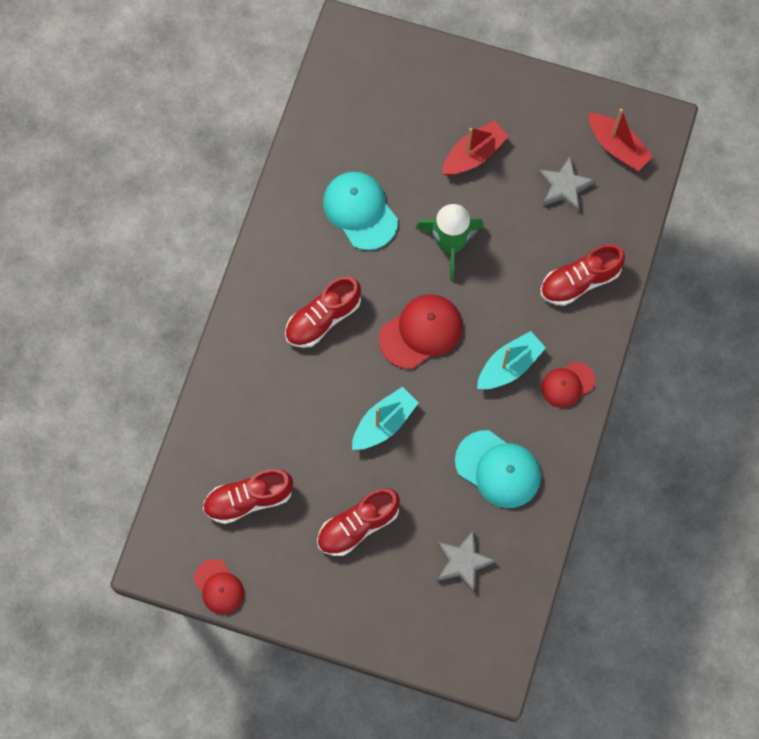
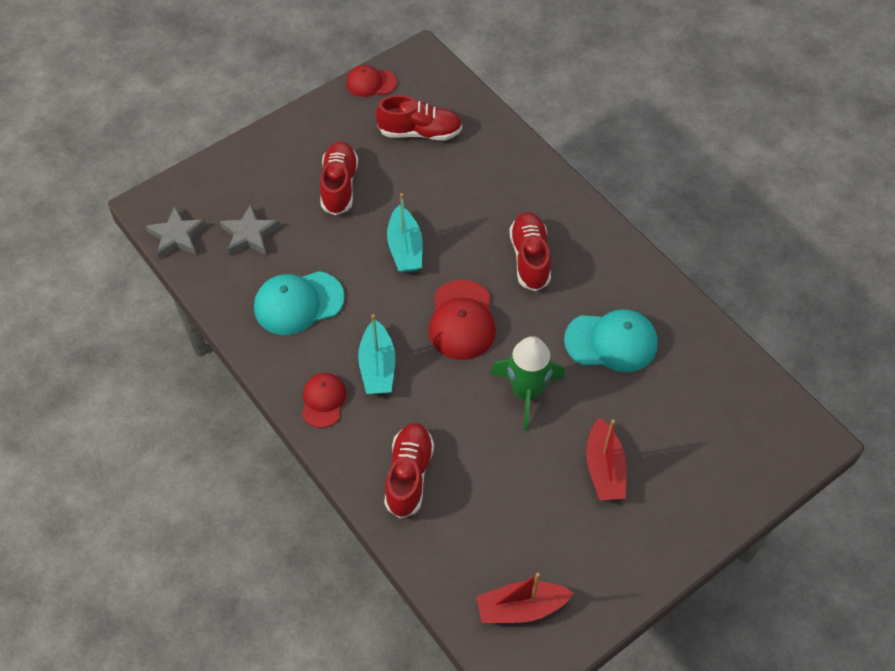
camera: 125 degrees right, 15 degrees down
red shoe [203,469,293,524] -> red shoe turned 75 degrees clockwise [376,95,462,141]
grey star [537,157,595,213] -> grey star moved to [146,207,207,259]

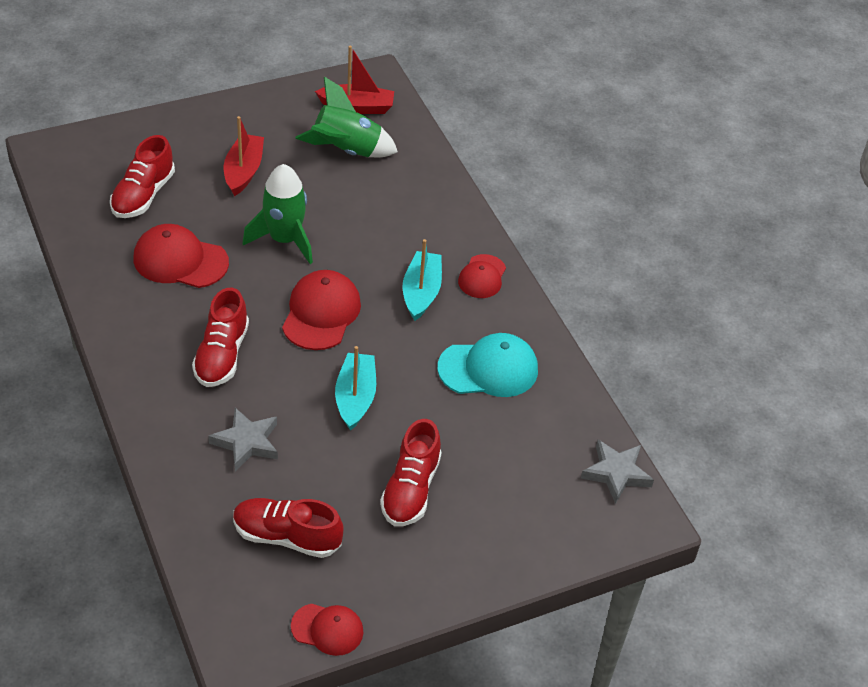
camera: 170 degrees left, 10 degrees down
grey star [220,204,280,256] -> grey star moved to [208,408,278,471]
red shoe [384,423,434,519] -> red shoe moved to [110,135,175,218]
turquoise cap [564,309,658,372] -> red cap [133,224,229,288]
none -> green rocket [295,77,398,157]

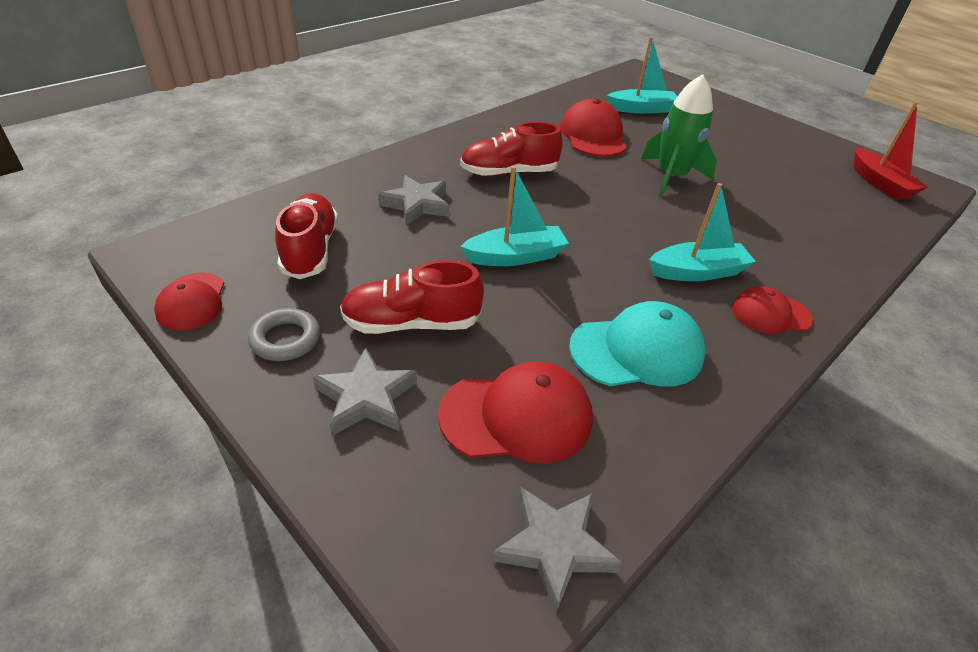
camera: 70 degrees right, 5 degrees down
red shoe [110,135,175,218] -> turquoise boat [607,37,678,114]
red boat [224,116,264,196] -> none
red cap [282,270,361,350] -> red cap moved to [438,361,593,464]
green rocket [295,77,398,157] -> none
turquoise cap [437,333,538,397] -> turquoise cap turned 75 degrees counterclockwise [569,301,706,387]
none -> grey ring [248,308,320,361]
none -> grey star [313,347,417,436]

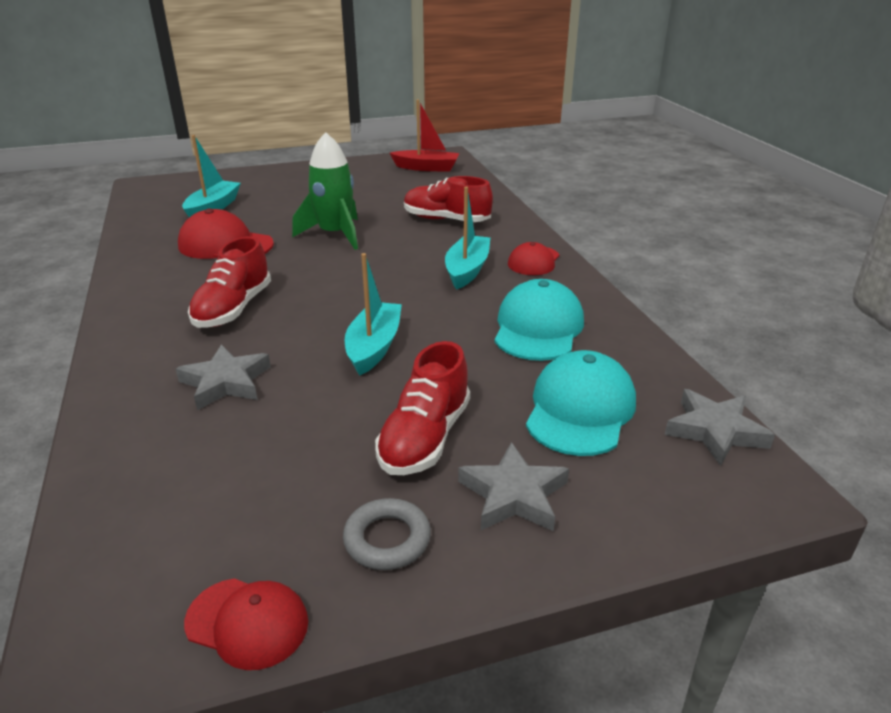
camera: 60 degrees left, 10 degrees down
red shoe [275,193,338,279] -> red shoe moved to [404,176,493,222]
red cap [438,361,593,464] -> turquoise cap [526,350,636,456]

